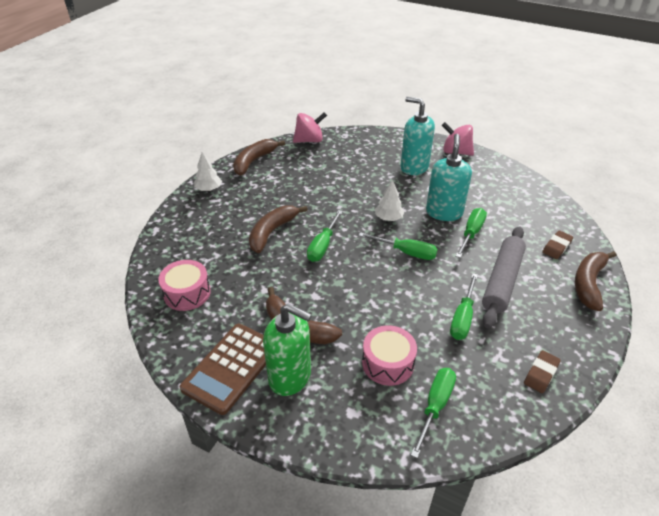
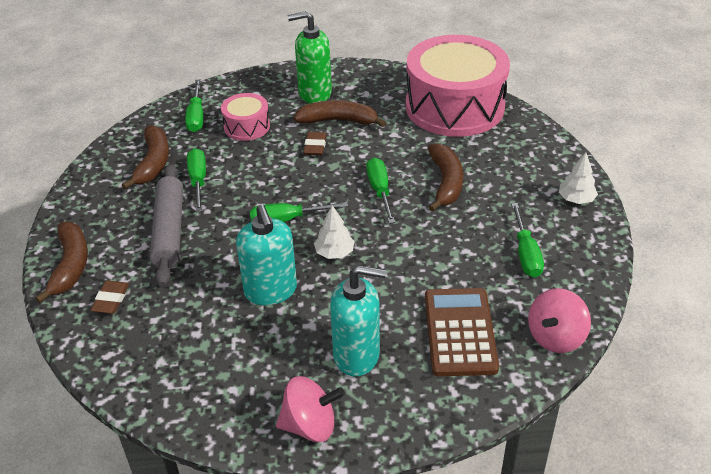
camera: 150 degrees right, 0 degrees up
pink drum [158,260,211,311] -> pink drum [406,35,510,137], size x2.18
brown calculator [180,324,266,415] -> brown calculator moved to [425,288,499,376]
brown banana [233,139,285,176] -> brown banana moved to [122,125,169,190]
green screwdriver [455,208,487,258] -> green screwdriver moved to [511,203,544,278]
brown eraser [524,350,561,393] -> brown eraser moved to [303,132,327,155]

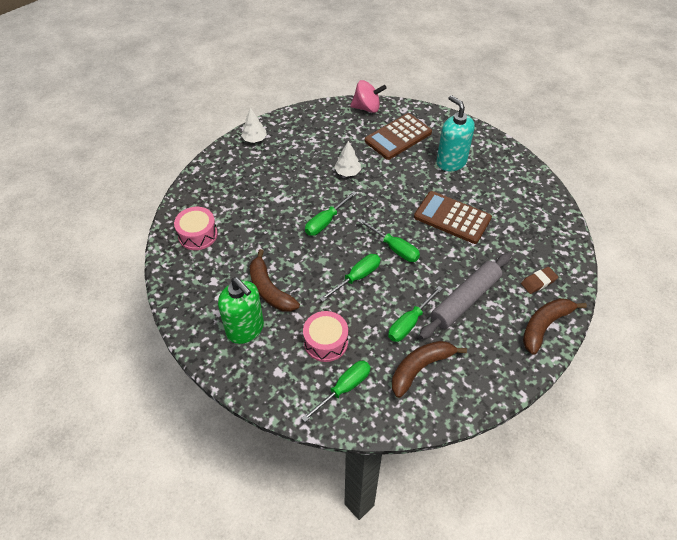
camera: 130 degrees left, 10 degrees up
turquoise soap dispenser [236,204,297,305] -> brown calculator [414,191,492,244]
pink spinning top [276,376,345,442] -> none
brown eraser [303,132,327,155] -> none
white tree [314,205,354,259] -> white tree moved to [334,141,361,177]
pink drum [406,35,510,137] -> pink drum [174,207,218,250], size x0.46
brown banana [428,143,463,212] -> none
green screwdriver [511,203,544,278] -> green screwdriver moved to [319,254,381,302]

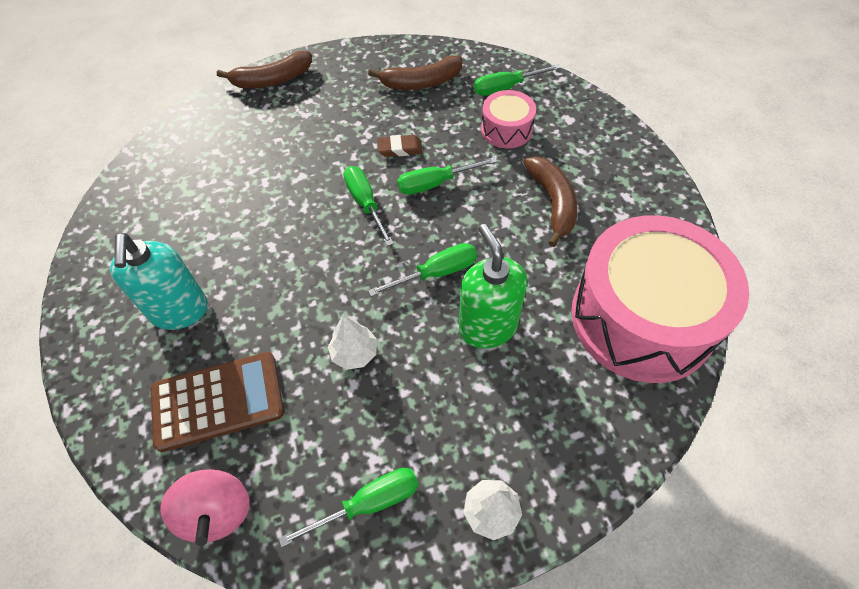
camera: 155 degrees left, 5 degrees up
pink drum [174,207,218,250] -> pink drum [571,215,749,383], size x2.18
green soap dispenser [218,277,264,344] -> green soap dispenser moved to [459,224,527,349]
pink spinning top [350,80,387,113] -> pink spinning top turned 135 degrees counterclockwise [160,469,250,546]
green screwdriver [388,286,443,342] -> green screwdriver moved to [278,468,419,547]
brown calculator [414,191,492,244] -> none
grey rolling pin [419,253,511,339] -> none
brown eraser [521,267,558,294] -> brown eraser moved to [377,135,423,157]

